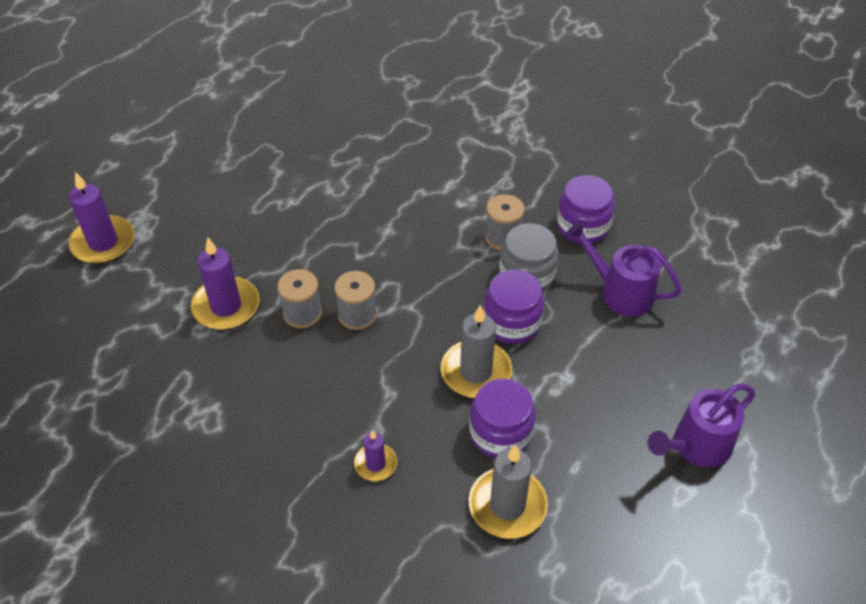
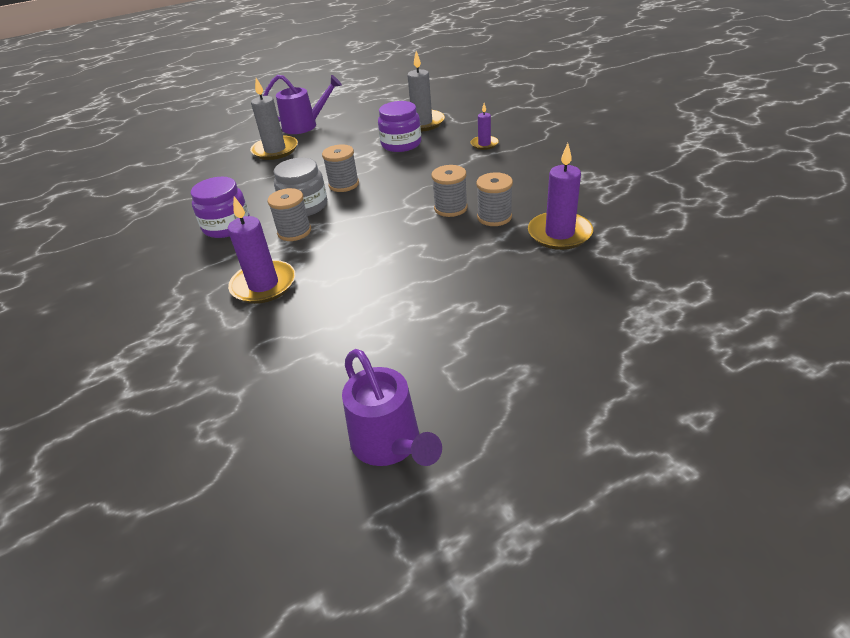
camera: 150 degrees left, 10 degrees down
purple candle [69,172,134,264] -> purple candle moved to [228,196,295,304]
grey candle [441,305,512,398] -> grey candle moved to [250,78,298,160]
purple jar [484,270,544,344] -> grey spool [322,144,359,192]
purple watering can [566,221,682,316] -> purple watering can moved to [342,349,442,466]

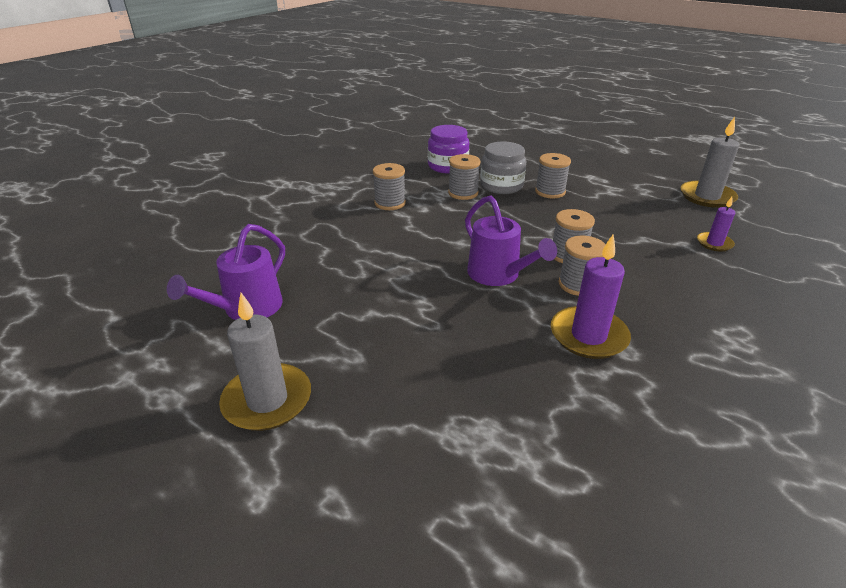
camera: 60 degrees right, 5 degrees down
purple candle [228,196,295,304] -> grey spool [373,163,406,210]
grey candle [250,78,298,160] -> grey candle moved to [219,293,311,431]
purple watering can [263,75,342,134] -> purple watering can moved to [465,196,557,286]
purple jar [378,101,421,152] -> none

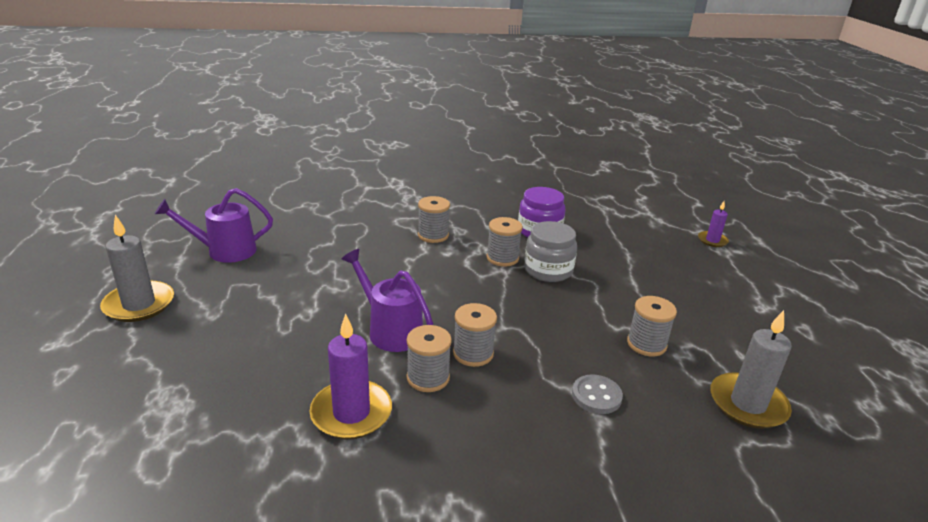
camera: 45 degrees right, 5 degrees down
purple watering can [465,196,557,286] -> purple watering can turned 120 degrees clockwise [342,249,433,352]
grey spool [535,153,571,199] -> grey spool moved to [627,296,677,356]
purple candle [697,197,735,252] -> purple candle moved to [698,201,729,247]
none -> grey button [572,374,623,414]

